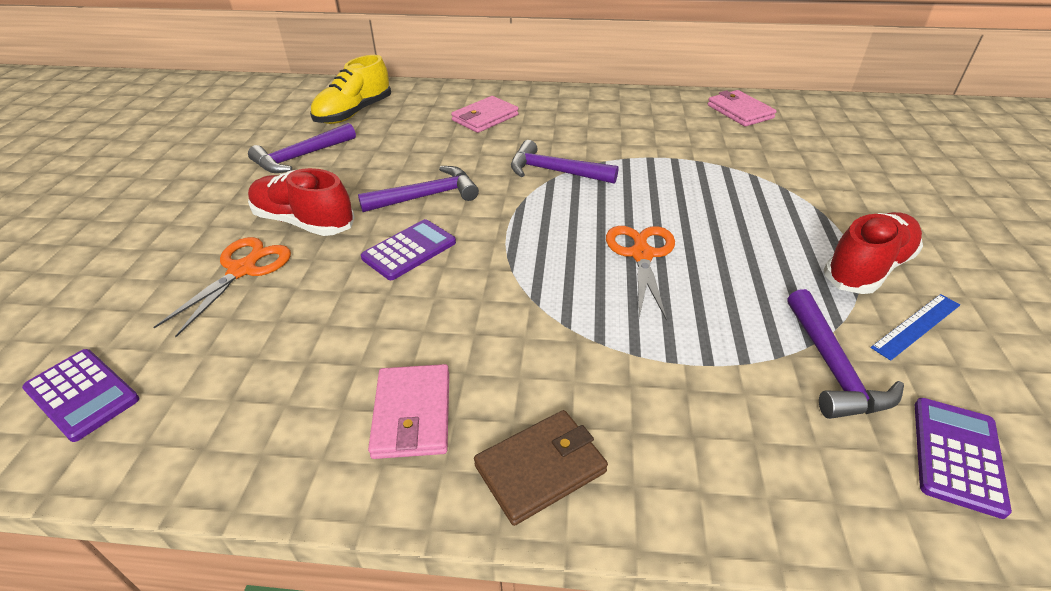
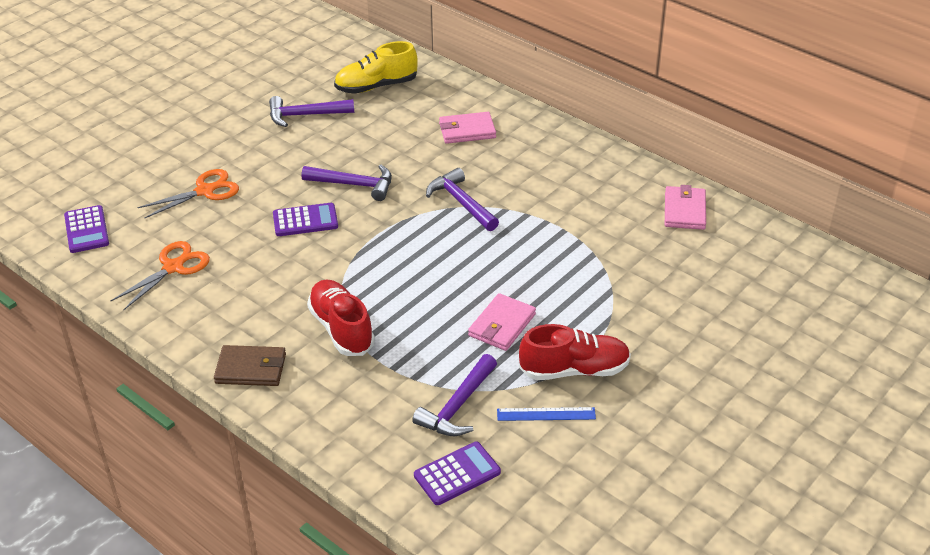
camera: 35 degrees right, 0 degrees up
red shoe [248,168,355,236] -> red shoe moved to [307,279,375,356]
pink wallet [368,364,449,459] -> pink wallet moved to [468,293,536,351]
orange scissors [606,226,675,321] -> orange scissors moved to [111,241,210,310]

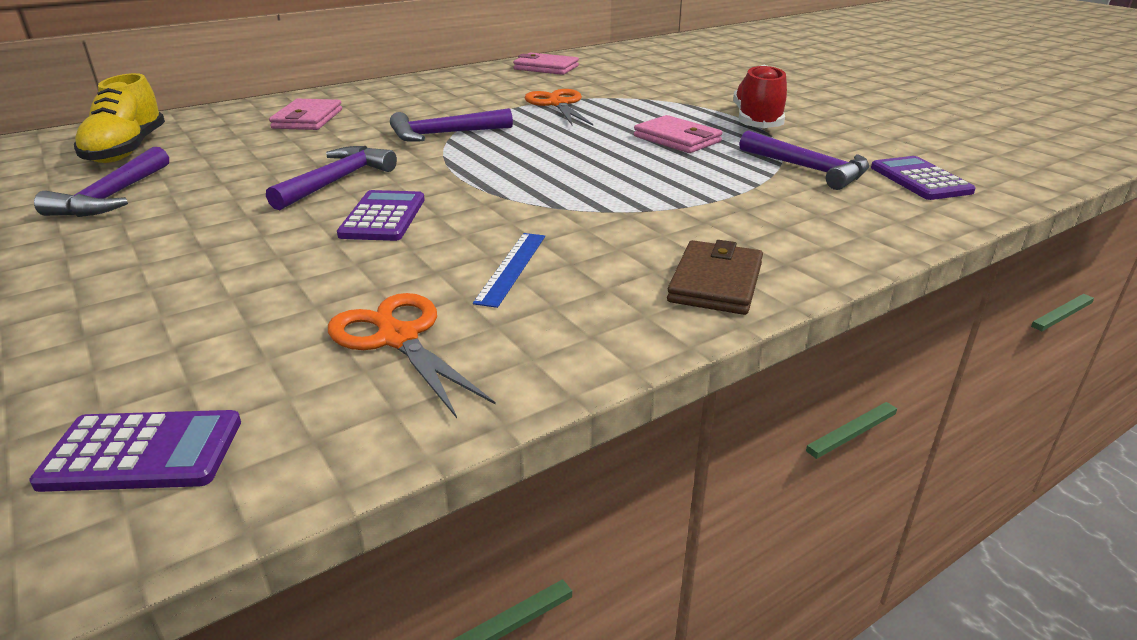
camera: 75 degrees left, 10 degrees down
orange scissors [137,169,239,218] -> orange scissors moved to [525,89,593,125]
red shoe [307,279,375,356] -> none
blue ruler [497,407,596,421] -> blue ruler moved to [473,233,545,308]

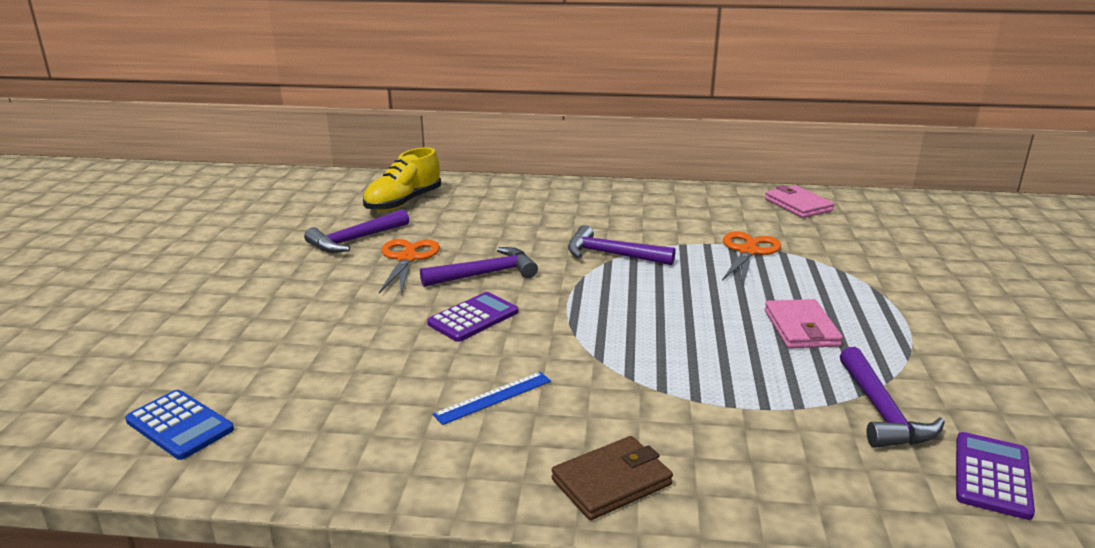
camera: 40 degrees right, 5 degrees down
purple calculator [29,410,241,492] -> blue calculator [125,390,234,460]
pink wallet [269,99,342,130] -> none
orange scissors [328,293,496,418] -> orange scissors moved to [379,239,440,294]
red shoe [733,65,787,128] -> none

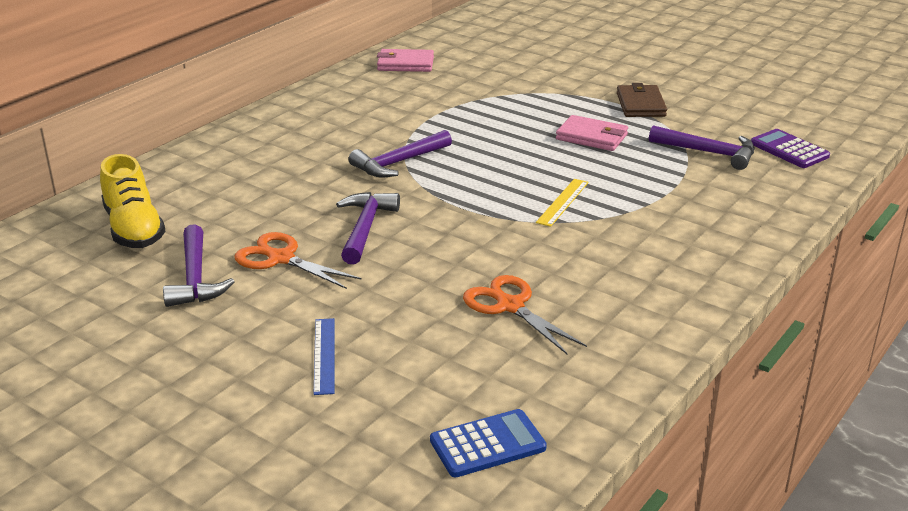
camera: 60 degrees left, 5 degrees up
purple calculator [427,292,518,342] -> none
blue ruler [432,372,551,425] -> blue ruler moved to [314,318,335,395]
brown wallet [552,436,673,520] -> brown wallet moved to [617,83,667,117]
orange scissors [722,232,781,286] -> orange scissors moved to [463,275,587,355]
none -> yellow ruler [536,179,589,227]

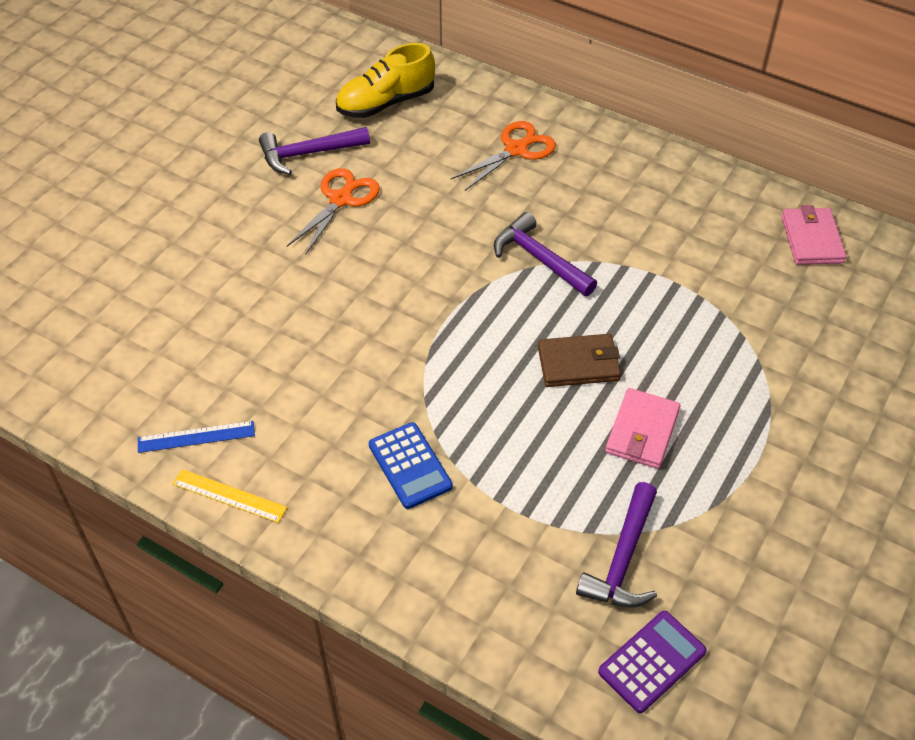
camera: 85 degrees right, 20 degrees up
blue ruler [314,318,335,395] -> blue ruler moved to [138,421,255,453]
purple hammer [336,192,400,264] -> none
blue calculator [430,409,547,478] -> blue calculator moved to [369,422,453,509]
orange scissors [463,275,587,355] -> orange scissors moved to [451,121,556,191]
yellow ruler [536,179,589,227] -> yellow ruler moved to [173,469,287,523]
brown wallet [617,83,667,117] -> brown wallet moved to [538,334,621,387]

